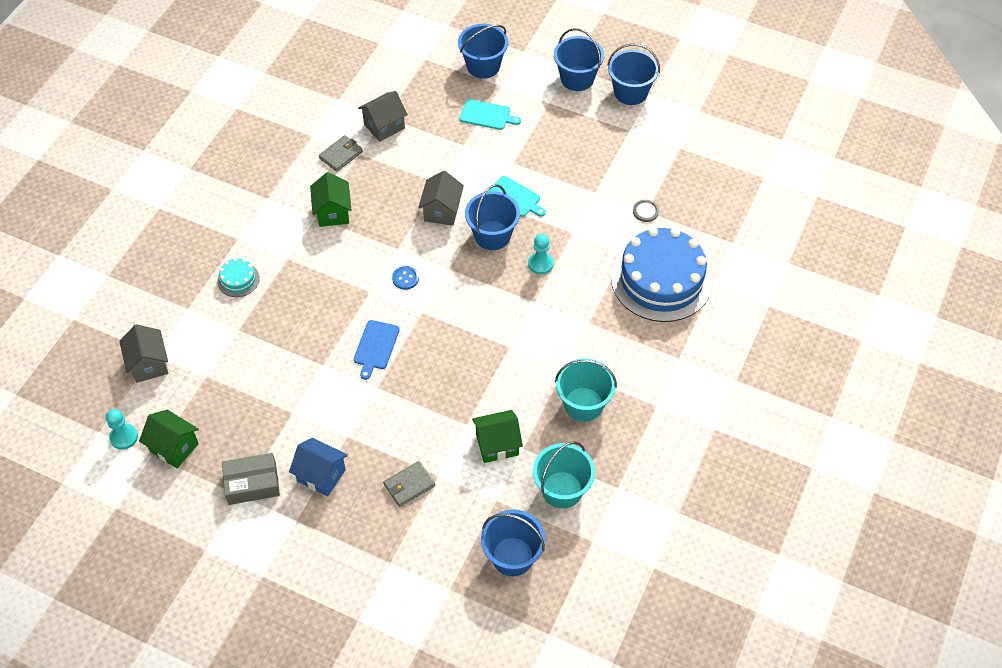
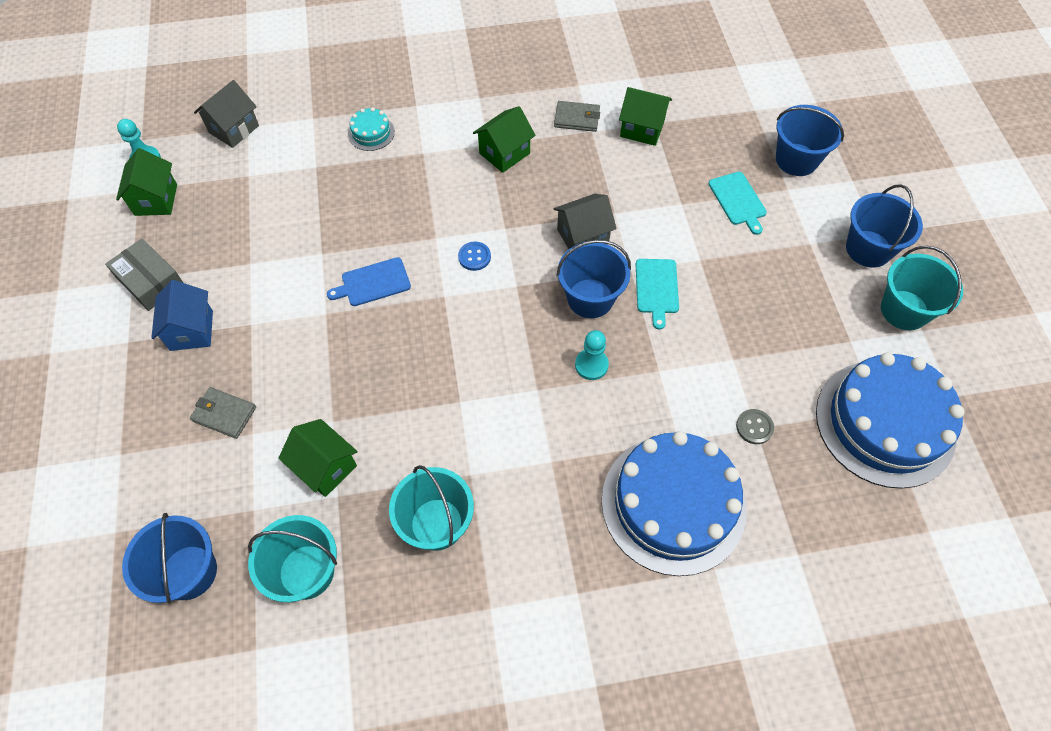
camera: 55 degrees right, 5 degrees up
grey house [358,91,408,142] -> green house [619,87,672,146]
blue bucket [607,44,660,105] -> turquoise bucket [881,246,963,330]
none -> blue cake [816,353,965,489]

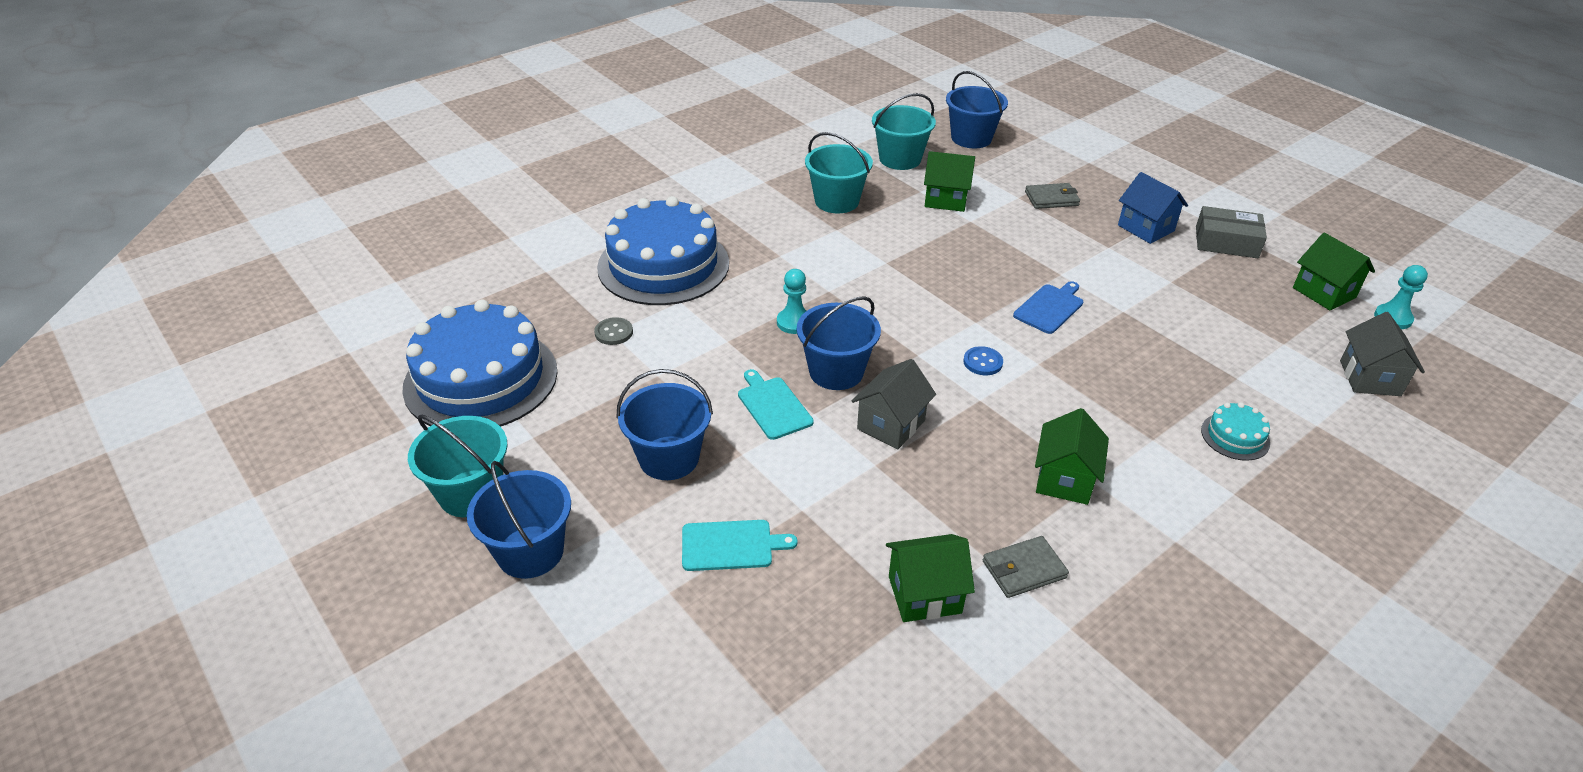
camera: 150 degrees right, 20 degrees down
turquoise cutting board [709,172,767,235] -> turquoise cutting board turned 135 degrees clockwise [682,520,798,571]
blue bucket [776,105,844,176] -> blue bucket moved to [616,369,713,480]

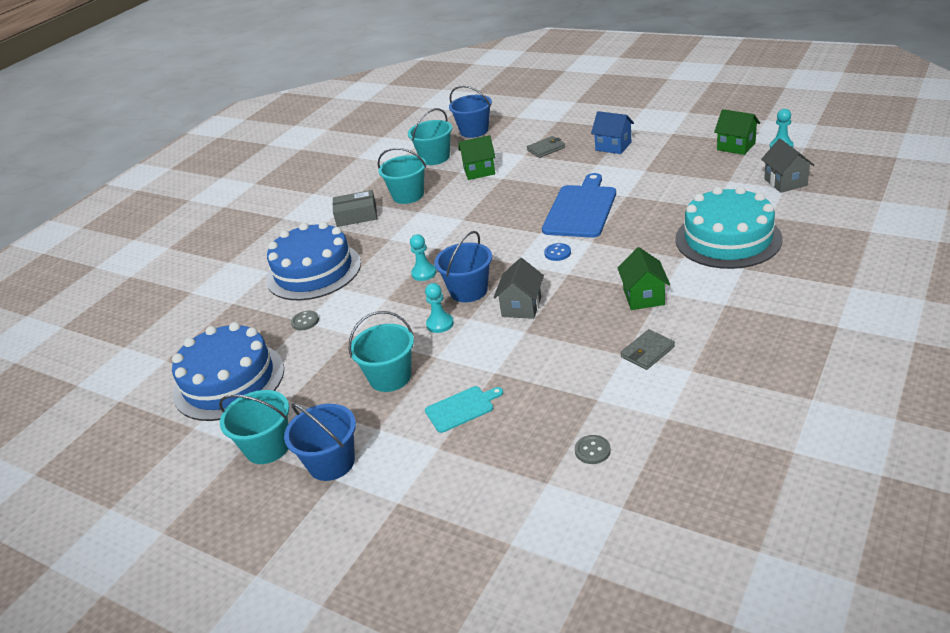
camera: 15 degrees left, 5 degrees down
blue bucket [616,369,713,480] -> turquoise bucket [348,311,414,392]
turquoise cutting board [738,369,814,440] -> turquoise pawn [425,283,454,333]
green house [886,534,975,622] -> none
blue cutting board [1013,281,1083,334] -> blue cutting board [542,173,616,238], size x1.90
grey box [1196,206,1267,258] -> grey box moved to [333,190,377,227]
turquoise cake [1201,402,1270,461] -> turquoise cake [675,186,782,269], size x2.40
none -> grey button [575,435,611,464]

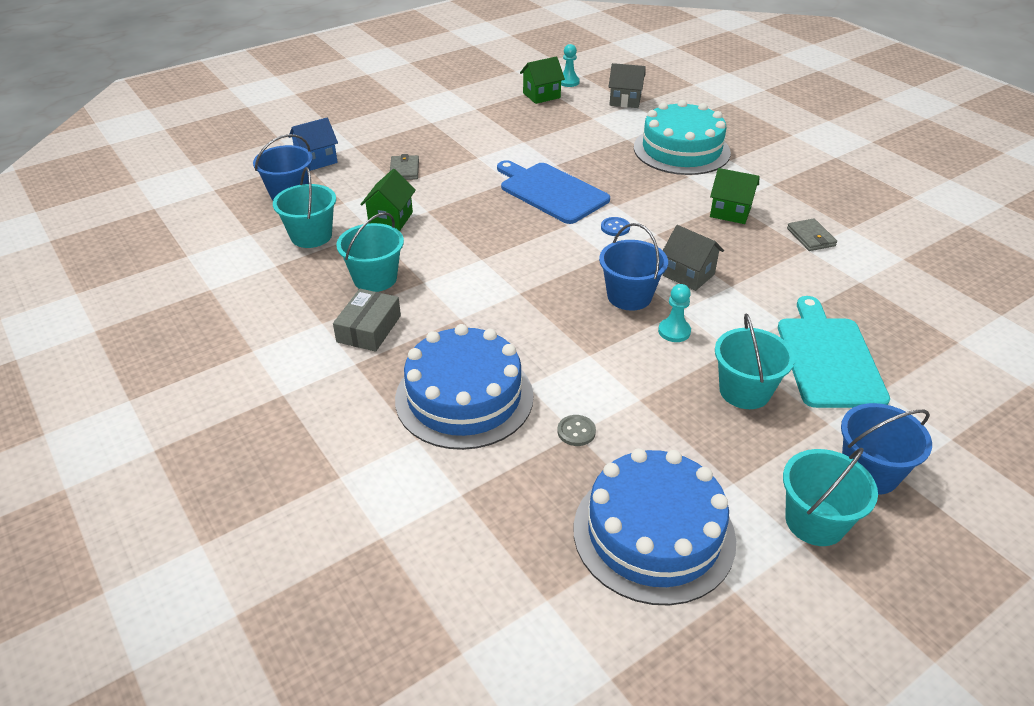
camera: 70 degrees left, 5 degrees up
turquoise pawn [410,234,436,281] -> none
turquoise cutting board [425,386,503,433] -> turquoise cutting board [778,296,890,408], size x1.90
grey button [575,435,611,464] -> none
blue house [591,111,634,154] -> blue house moved to [289,118,338,171]

